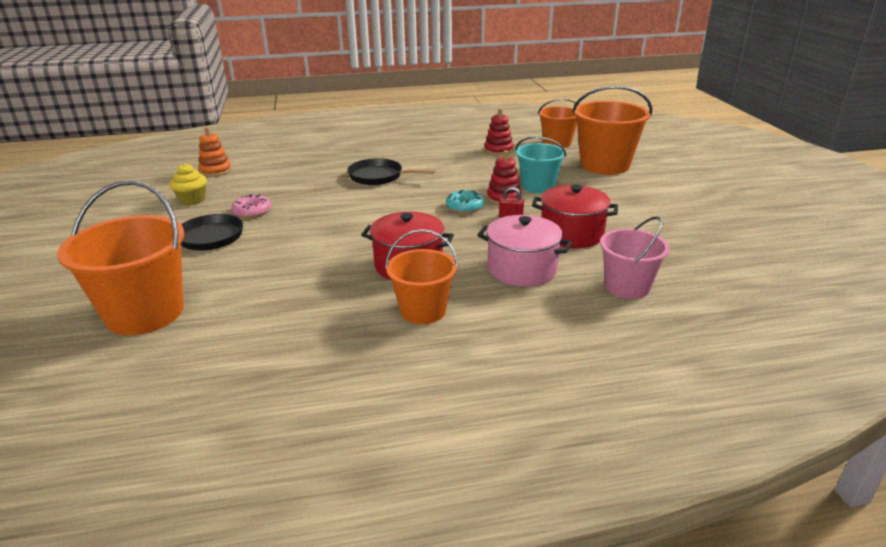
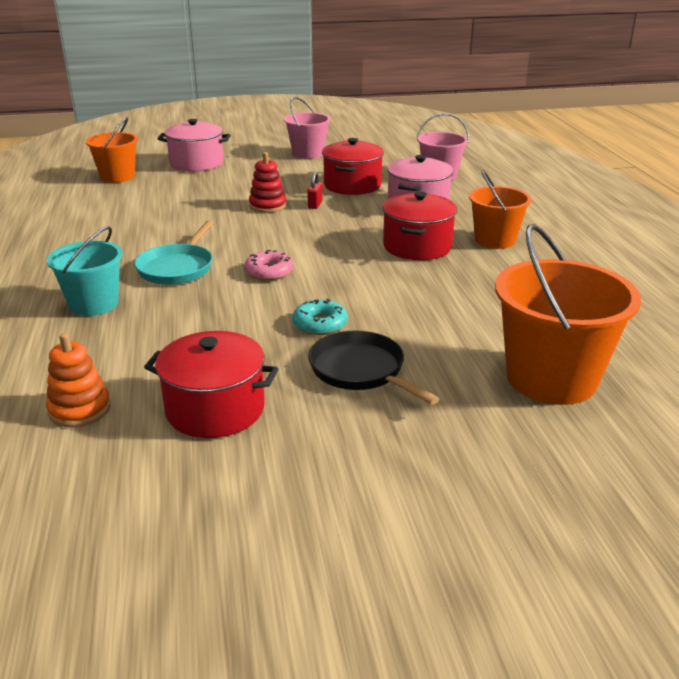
camera: 90 degrees left, 0 degrees up
yellow cupcake [170,163,207,205] -> red pot [144,331,278,438]
pink donut [231,194,271,218] -> pink donut moved to [244,250,293,281]
black pan [347,158,436,185] -> turquoise pan [134,220,214,285]
turquoise donut [446,190,484,213] -> turquoise donut moved to [293,299,348,335]
red stacking toy [484,108,513,155] -> none
turquoise bucket [516,136,567,193] -> turquoise bucket moved to [47,226,123,316]
orange bucket [572,86,652,175] -> pink pot [157,119,230,172]
none -> pink bucket [284,97,331,159]

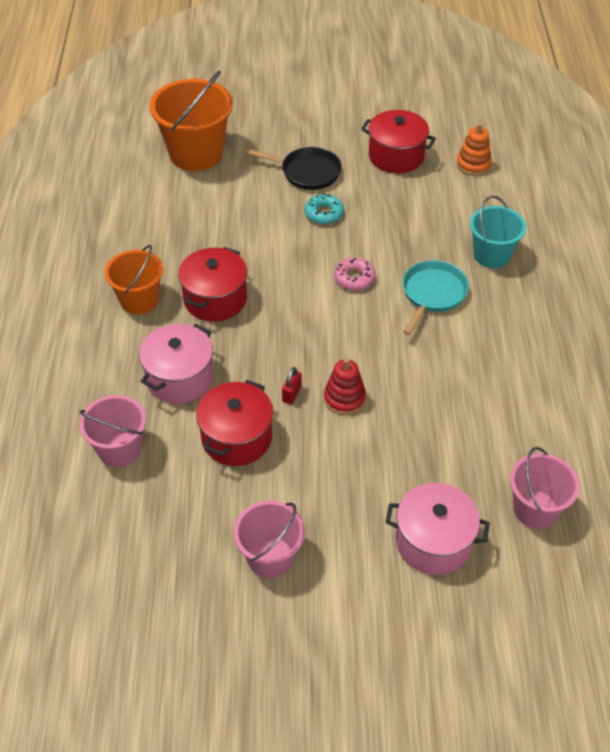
camera: 170 degrees left, 20 degrees up
orange bucket [86,117,138,183] -> pink bucket [510,447,580,529]
black pan [308,331,440,405] -> black pan turned 45 degrees counterclockwise [245,147,342,190]

